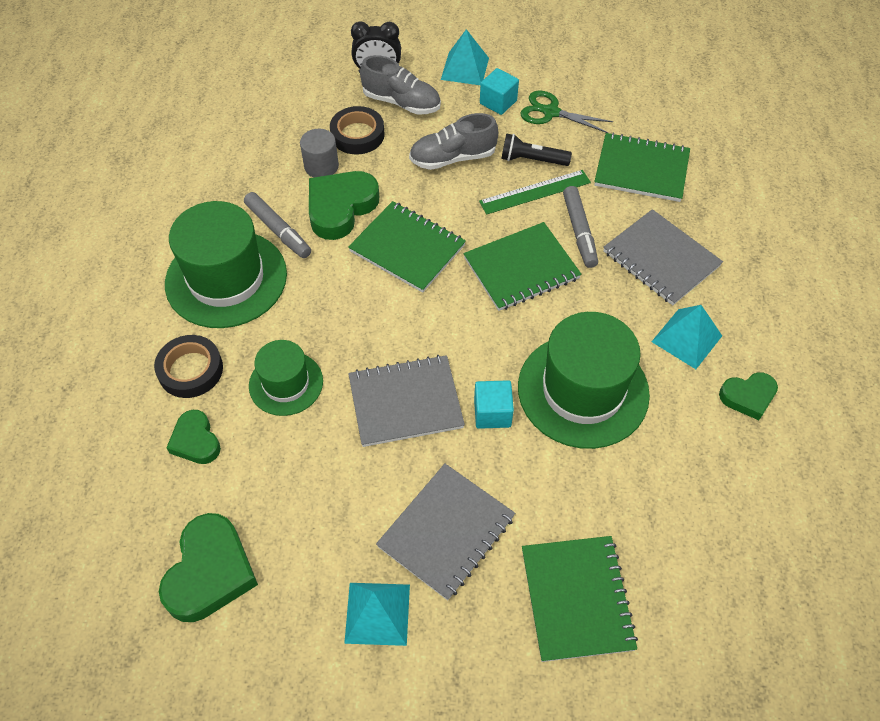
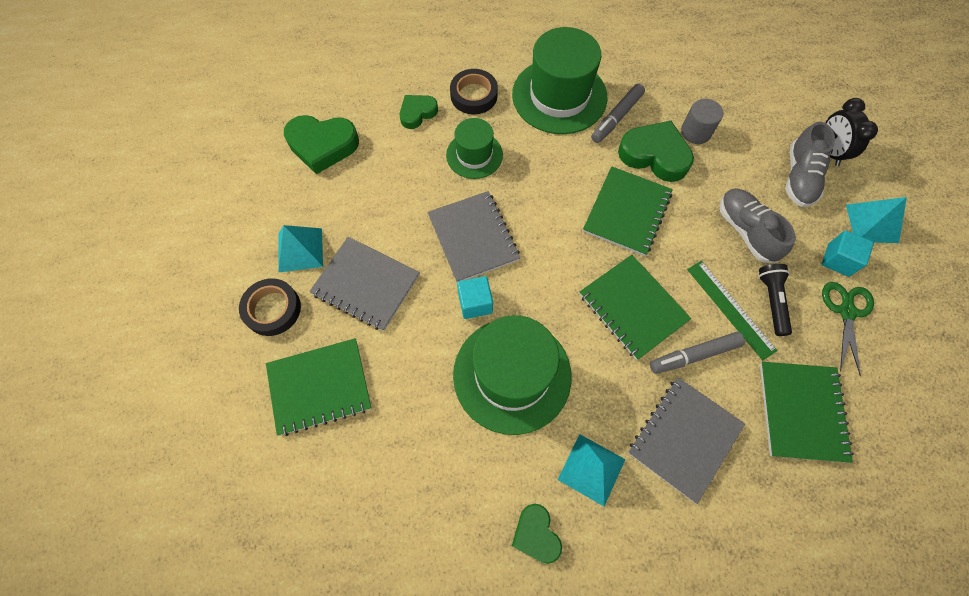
camera: 80 degrees right, 10 degrees up
black tape [330,106,385,155] -> black tape moved to [239,278,301,336]

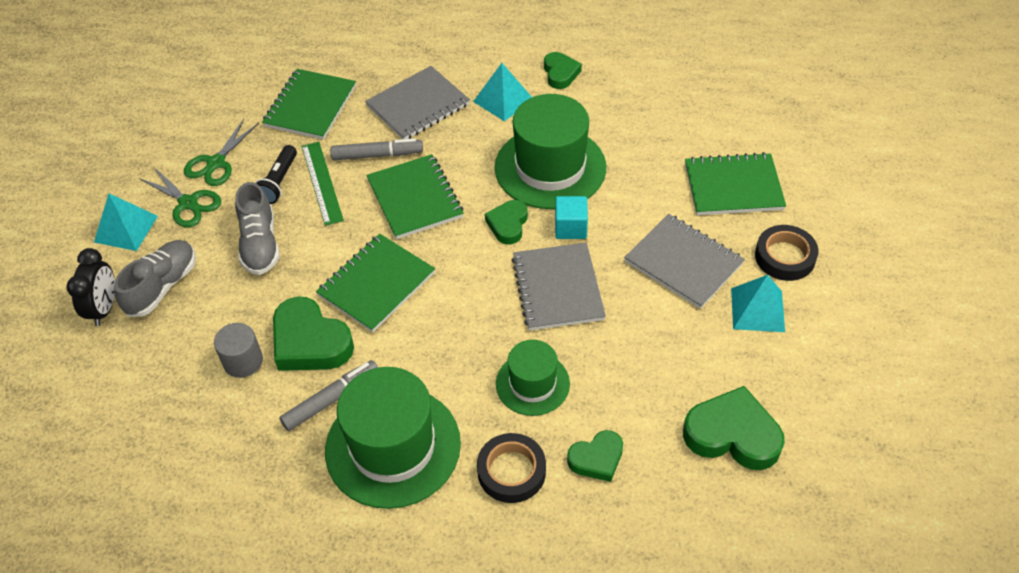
camera: 165 degrees left, 15 degrees down
turquoise cube [822,230,874,277] -> green scissors [139,166,221,227]
none -> green heart [485,200,528,244]

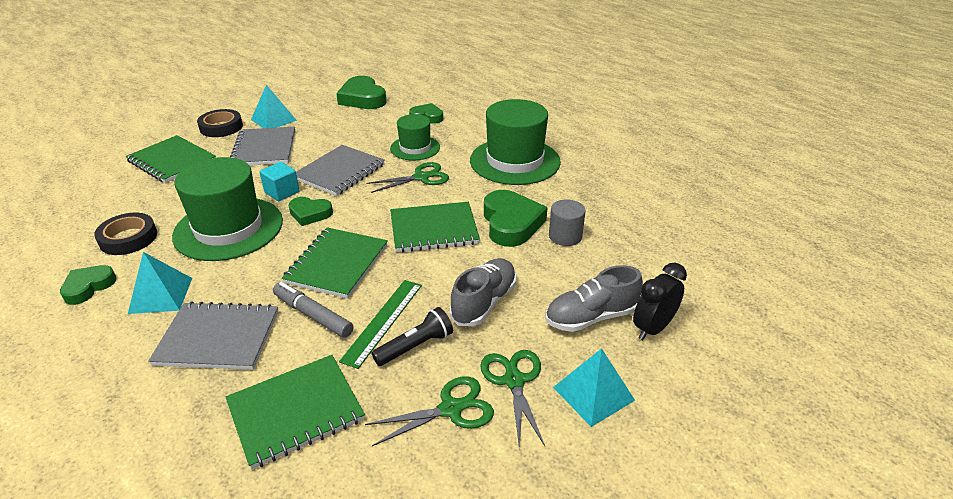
camera: 140 degrees left, 15 degrees down
grey marker [279,360,378,431] -> none
black tape [477,433,546,503] -> black tape moved to [94,213,157,255]
green heart [485,200,528,244] -> green heart turned 45 degrees clockwise [288,197,333,226]
none -> green scissors [366,162,449,193]

